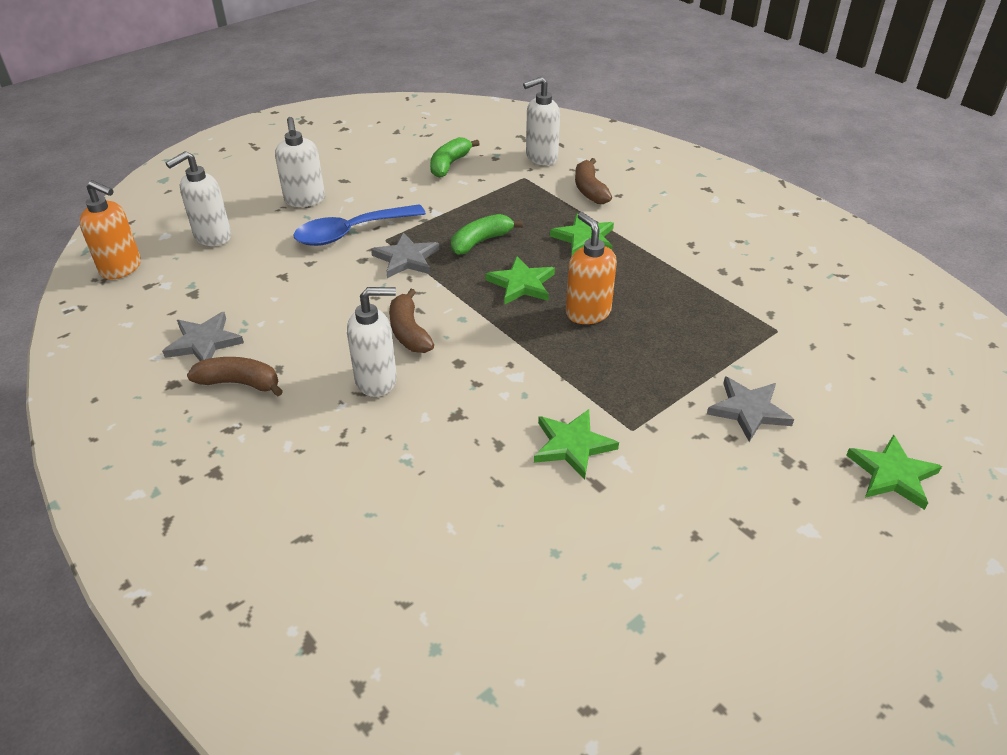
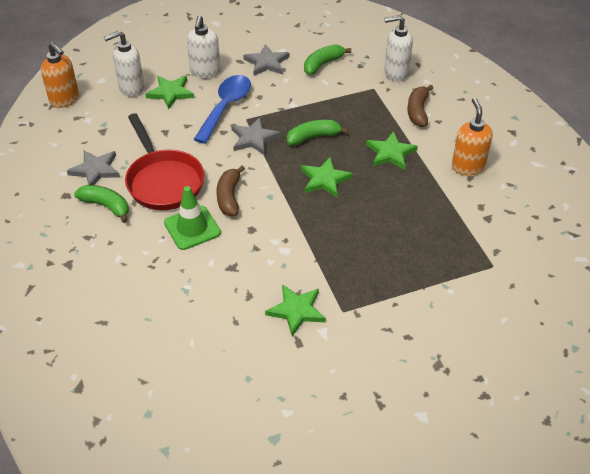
camera: 20 degrees right, 5 degrees up
brown banana [187,357,283,396] -> green banana [74,185,129,223]
blue spoon [293,204,426,246] -> blue spoon turned 120 degrees clockwise [194,75,251,144]
white soap dispenser [347,287,397,397] -> green traffic cone [164,186,221,250]
orange soap dispenser [566,212,617,324] -> orange soap dispenser moved to [452,98,493,176]
grey star [707,376,794,442] -> grey star moved to [243,44,289,76]
green star [846,434,942,510] -> green star moved to [145,76,194,109]
none -> red pan [125,113,204,210]

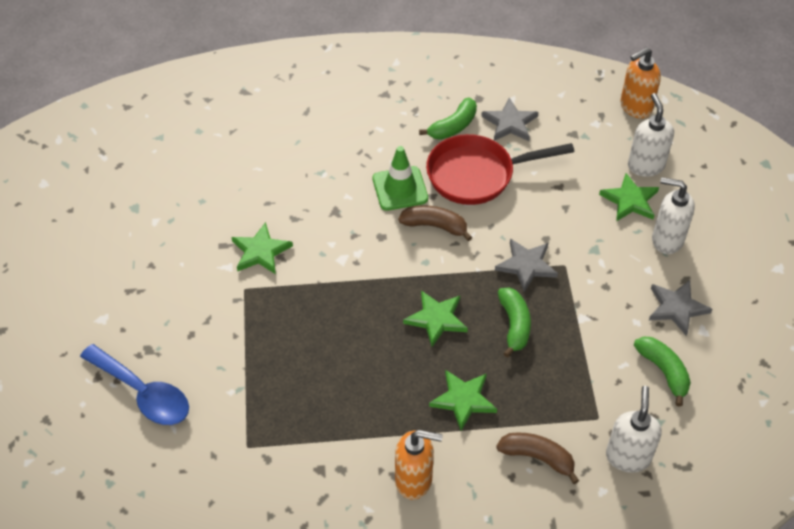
camera: 105 degrees right, 5 degrees up
blue spoon [194,75,251,144] -> blue spoon moved to [80,344,189,425]

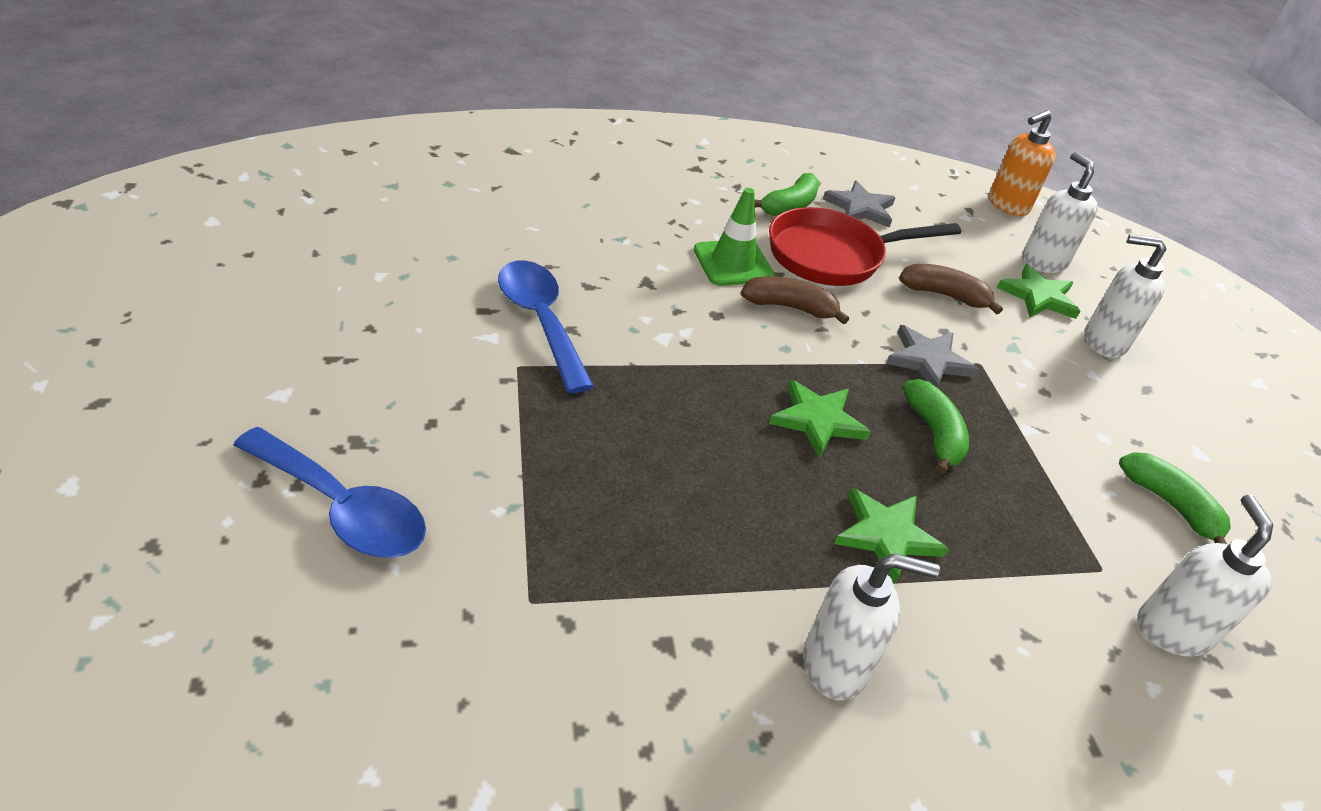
camera: 10 degrees left, 10 degrees down
green star [231,222,293,274] -> blue spoon [498,260,594,393]
orange soap dispenser [395,430,443,500] -> white soap dispenser [803,553,940,700]
brown banana [496,432,579,484] -> brown banana moved to [899,264,1003,315]
grey star [649,280,712,336] -> none

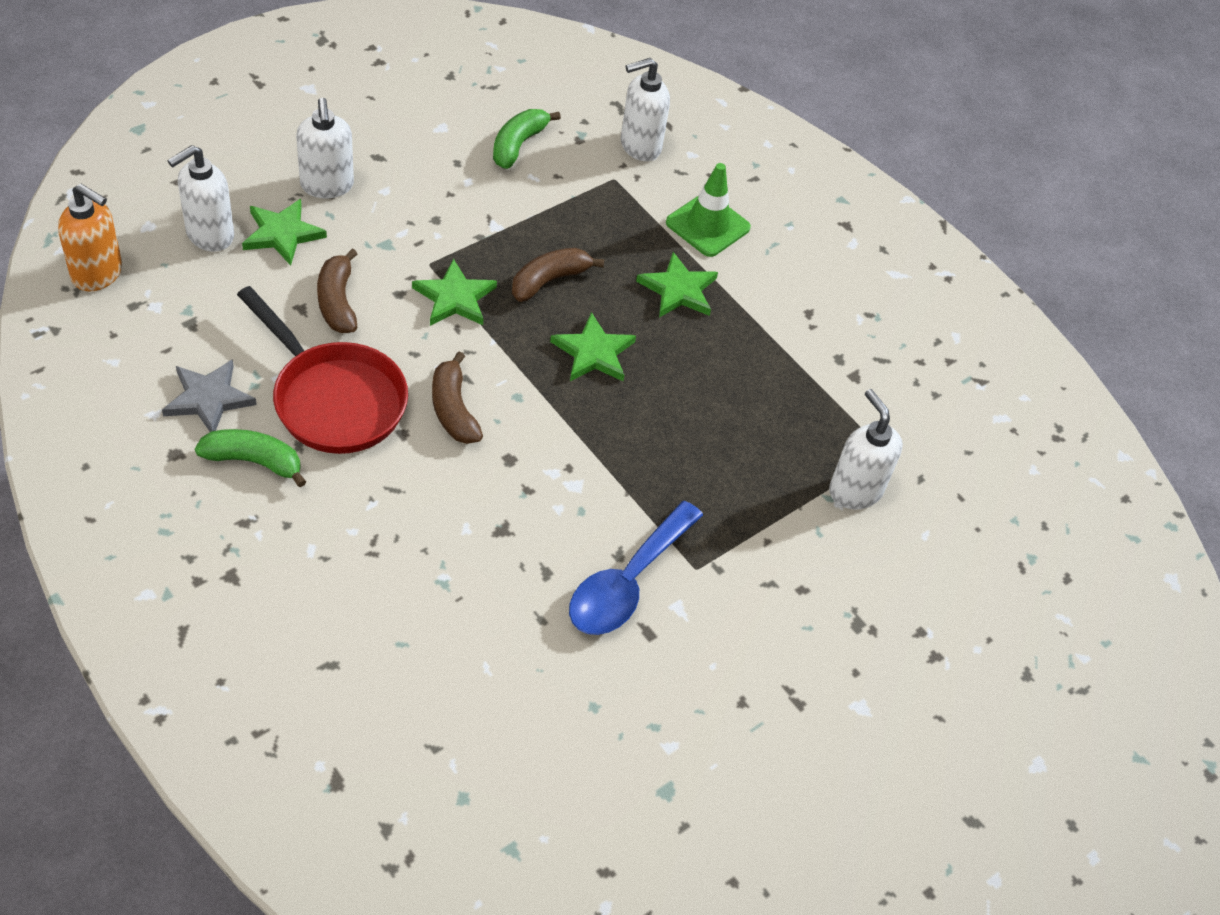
camera: 120 degrees left, 10 degrees up
blue spoon [234,427,426,558] -> none
green traffic cone [694,188,775,286] -> green traffic cone moved to [666,163,751,257]
white soap dispenser [803,553,940,700] -> white soap dispenser moved to [829,389,903,510]
grey star [886,325,979,387] -> green star [412,259,497,326]
green banana [903,379,969,474] -> brown banana [512,248,604,302]

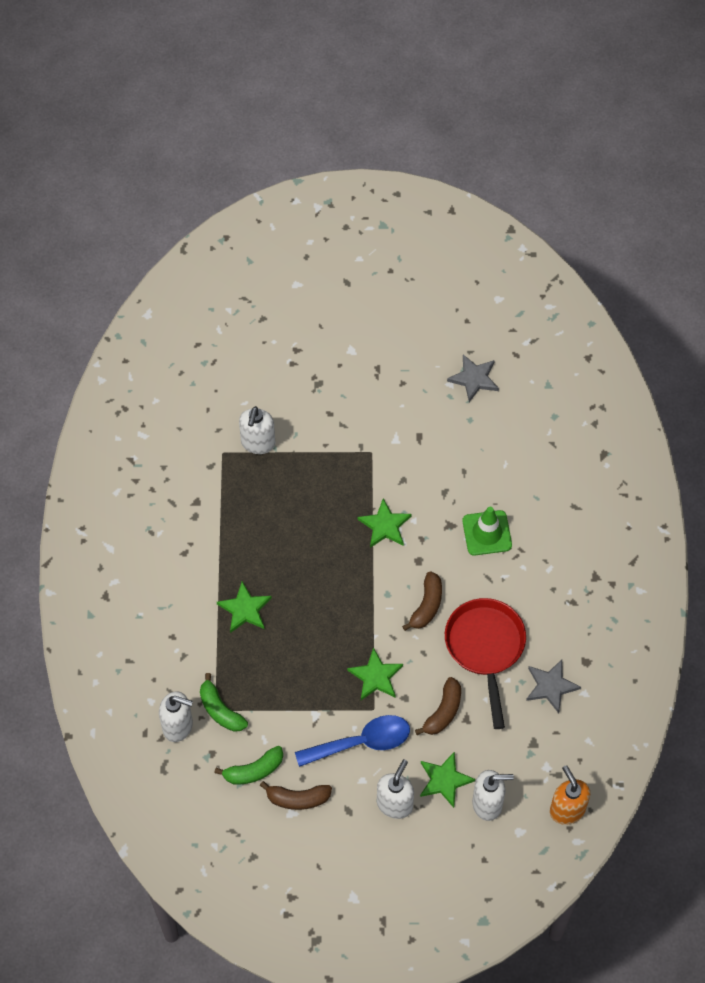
camera: 135 degrees left, 10 degrees up
green banana [195,429,306,487] -> green banana moved to [200,673,248,732]
brown banana [512,248,604,302] -> brown banana moved to [260,781,332,810]
green star [550,312,636,381] -> green star moved to [358,498,412,548]
blue spoon [569,501,703,635] -> blue spoon moved to [295,715,410,767]
green traffic cone [666,163,751,257] -> green traffic cone moved to [462,507,512,555]
none -> grey star [447,355,499,402]

